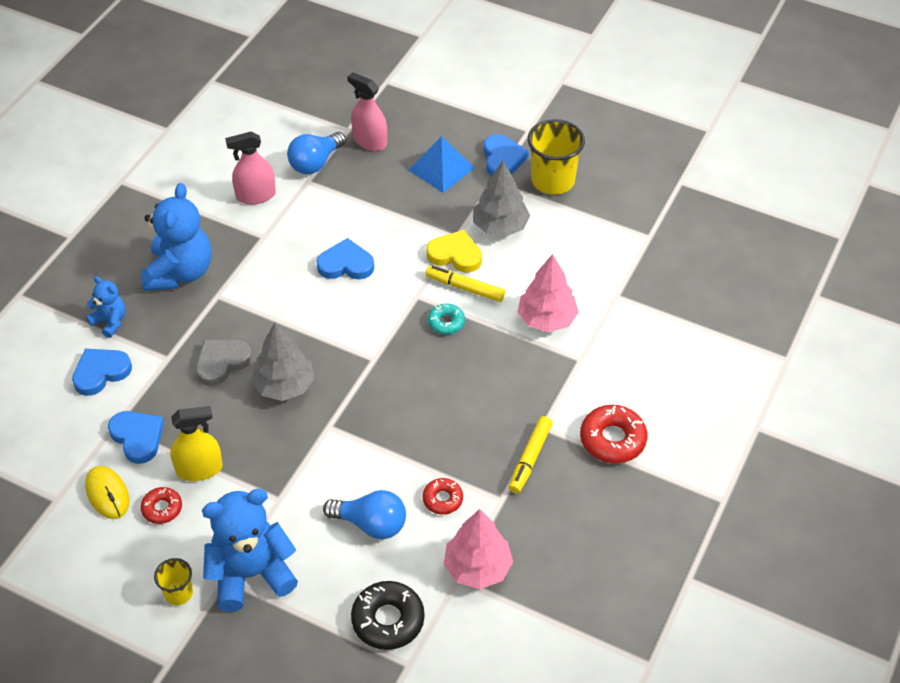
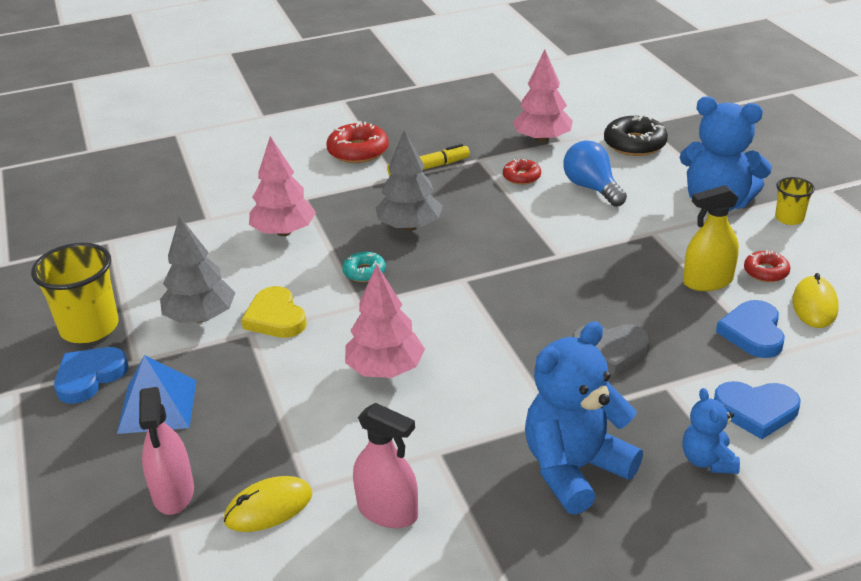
camera: 135 degrees left, 15 degrees down
yellow spray bottle [170,406,223,481] -> yellow spray bottle turned 45 degrees counterclockwise [683,185,739,291]
grey tree [251,323,315,401] -> grey tree moved to [376,131,443,231]
blue light bulb [287,132,346,174] -> yellow mouse [224,476,313,532]
blue heart [317,238,374,279] -> pink tree [345,264,425,378]
yellow marker [426,266,505,302] -> none

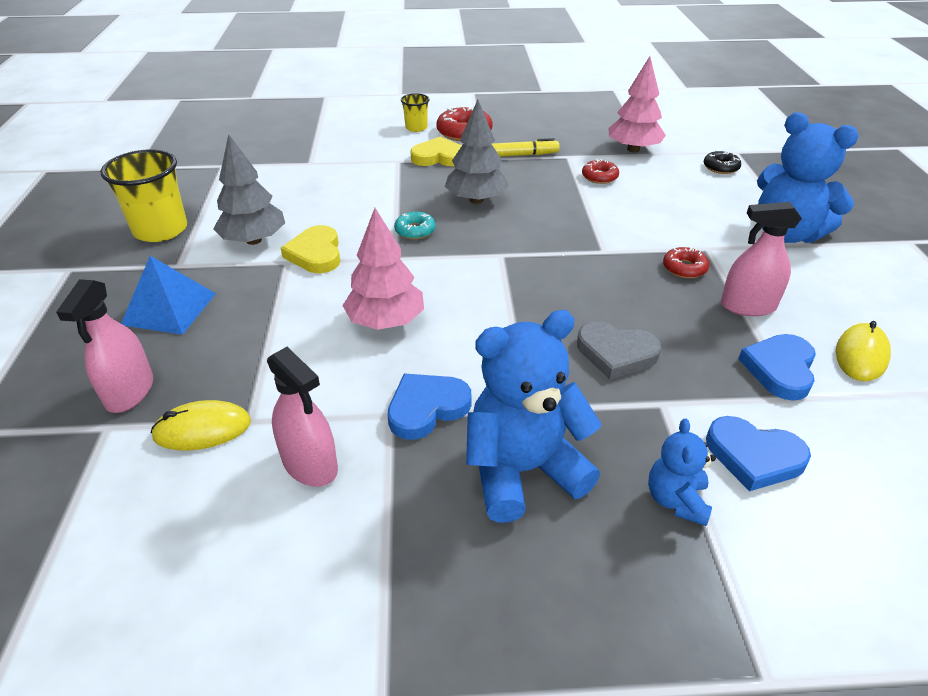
camera: 15 degrees right, 5 degrees up
blue heart [54,347,129,404] -> blue heart moved to [387,374,472,440]
pink tree [249,136,316,236] -> none
blue light bulb [563,141,627,207] -> none
black donut [604,115,668,156] -> black donut [704,151,741,174], size x0.59
yellow spray bottle [683,185,739,291] -> pink spray bottle [721,202,802,316]
red donut [744,250,790,282] -> red donut moved to [663,247,709,278]
yellow cup [775,177,815,225] -> yellow cup moved to [401,93,430,132]
none -> yellow heart [410,137,462,166]

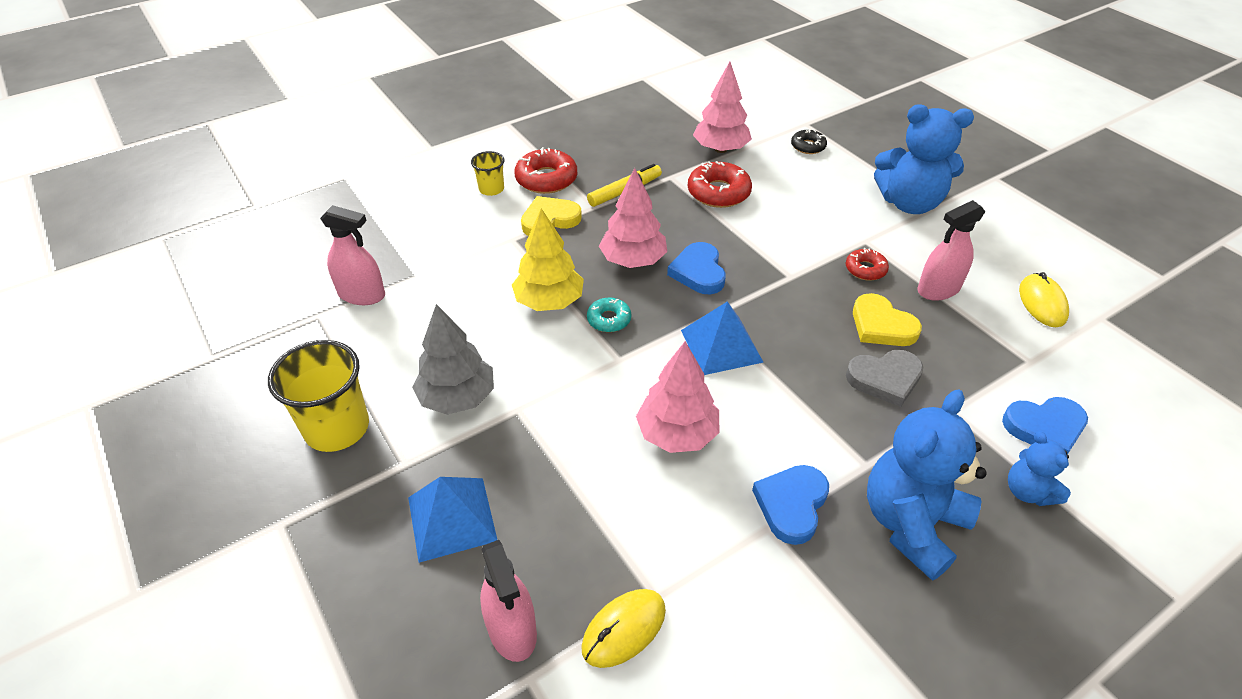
camera: 30 degrees left, 5 degrees up
pink spray bottle [267,347,338,487] -> pink spray bottle moved to [320,205,385,305]
yellow heart [281,225,340,273] -> yellow heart moved to [853,293,922,346]
grey tree [445,100,509,204] -> pink tree [599,168,667,268]
red donut [582,159,619,184] -> red donut [688,161,752,208], size x1.69
blue heart [738,334,816,401] -> blue heart moved to [667,242,726,294]
none -> yellow tree [512,208,584,311]
none -> blue pyramid [681,301,764,375]

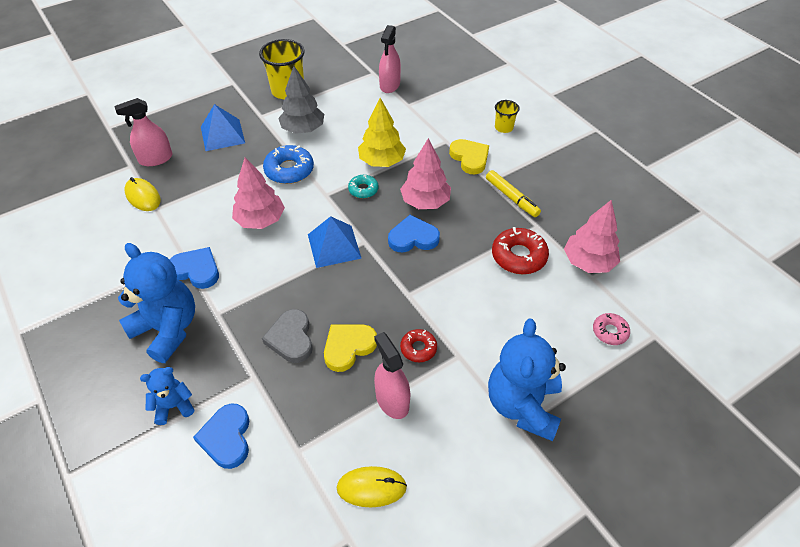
camera: 90 degrees right, 5 degrees up
red donut [514,147,577,194] -> none
black donut [791,129,827,154] -> pink donut [593,313,630,345]
none -> blue donut [263,145,314,184]

